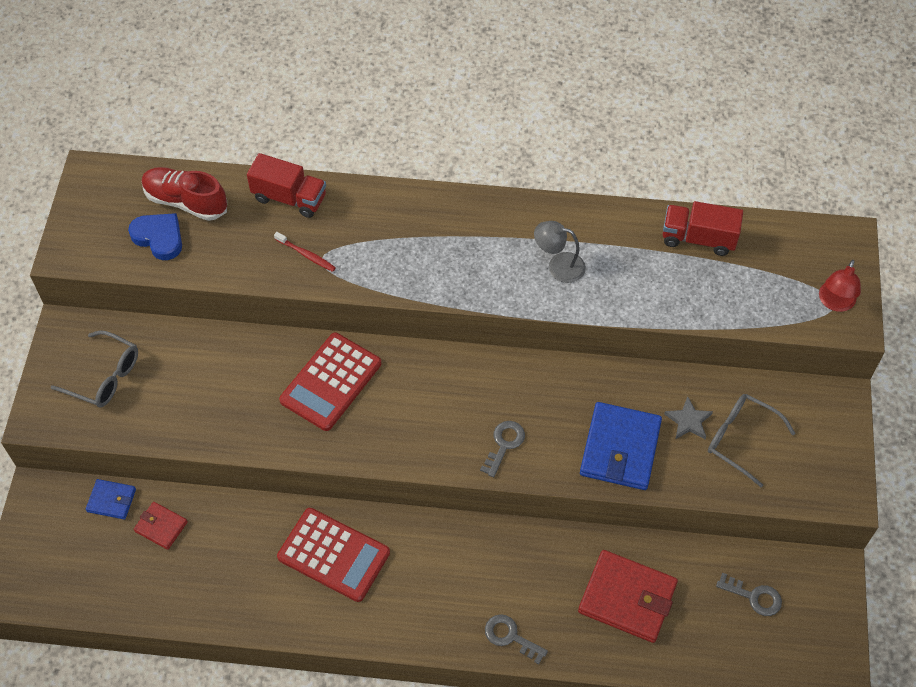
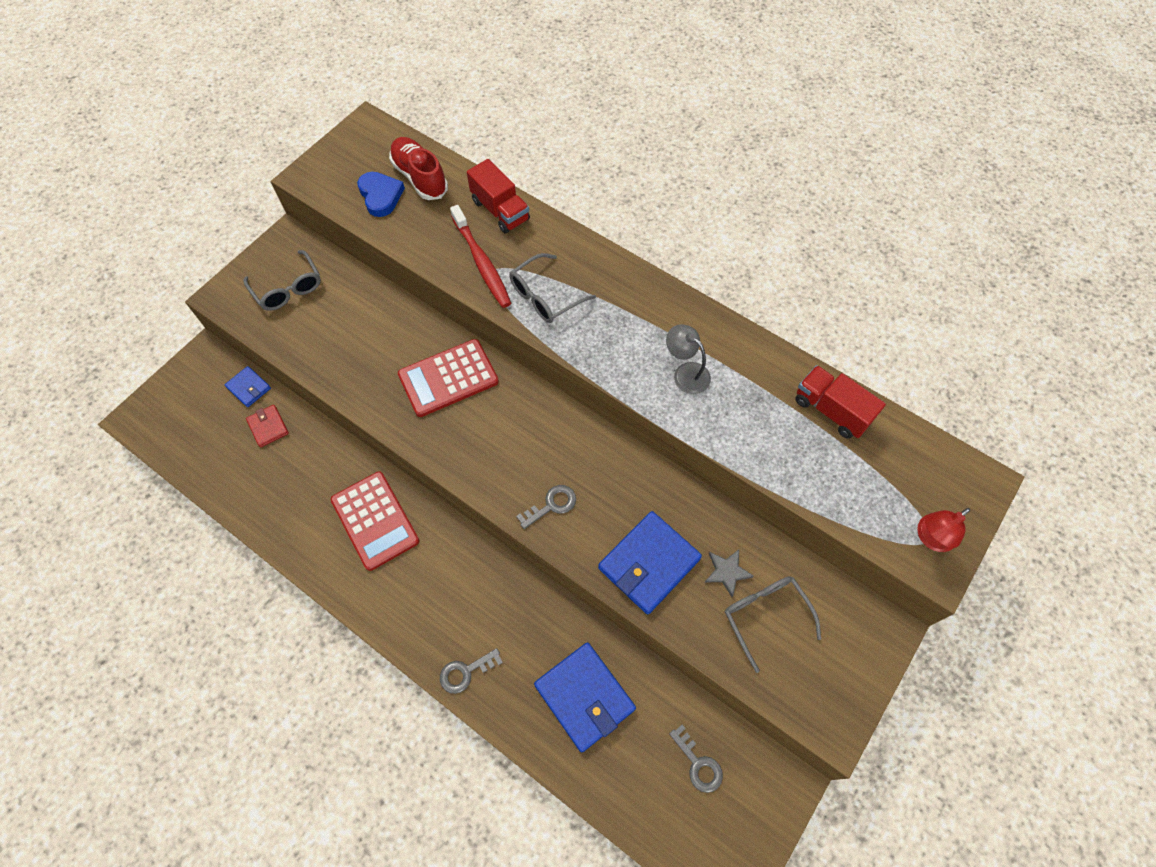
camera: 30 degrees right, 5 degrees up
red toothbrush [274,232,336,272] -> red toothbrush [450,205,511,308], size x1.90
grey key [485,614,548,664] -> grey key turned 90 degrees counterclockwise [440,648,503,694]
red wallet [578,550,678,643] -> blue wallet [534,642,636,752]
none -> grey glasses [509,253,596,323]

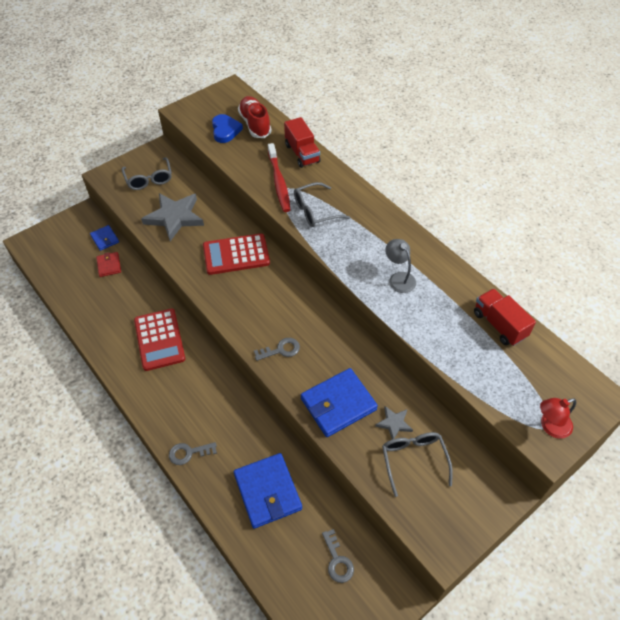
camera: 15 degrees right, 10 degrees down
none -> grey star [141,193,204,241]

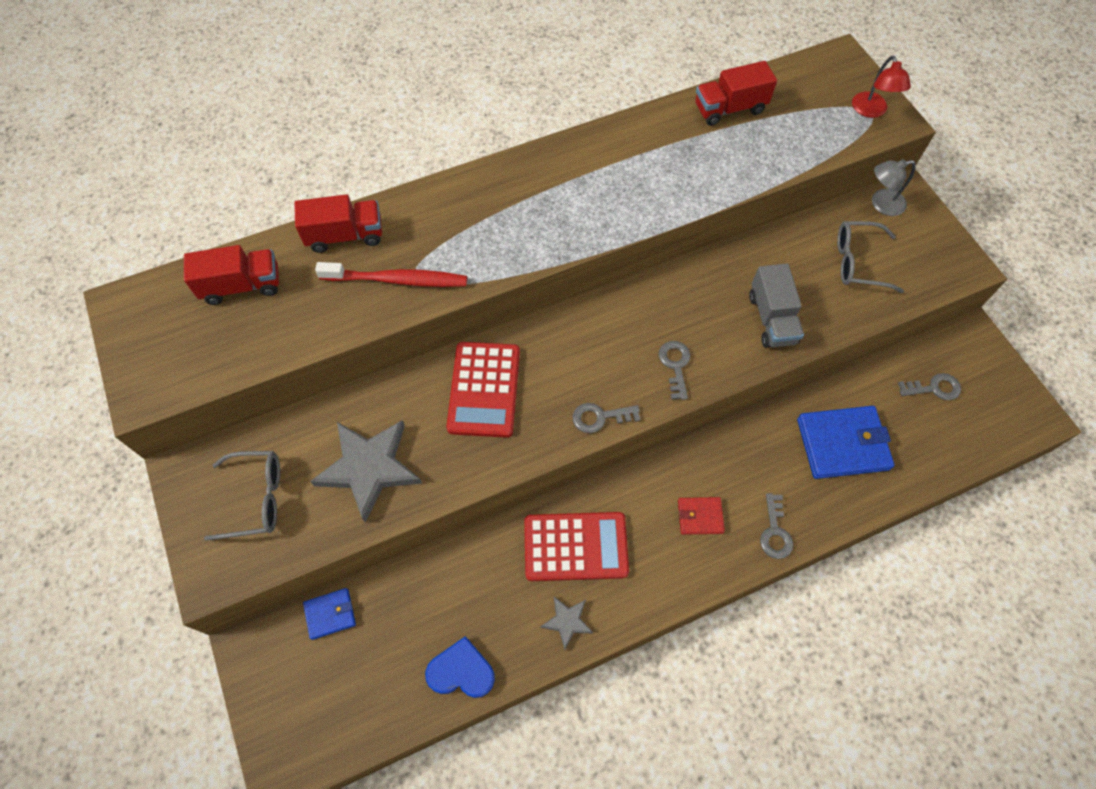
camera: 75 degrees left, 10 degrees up
red wallet [96,252,121,277] -> red wallet moved to [678,497,725,535]
blue heart [212,114,243,143] -> blue heart moved to [425,636,495,698]
red shoe [238,96,271,138] -> red truck [184,245,279,305]
grey glasses [294,182,350,227] -> none
blue wallet [301,368,378,437] -> grey truck [749,263,804,348]
grey star [375,406,413,439] -> grey star moved to [540,597,593,650]
grey lamp [385,239,416,293] -> grey lamp moved to [872,159,916,216]
none -> grey key [573,403,640,433]

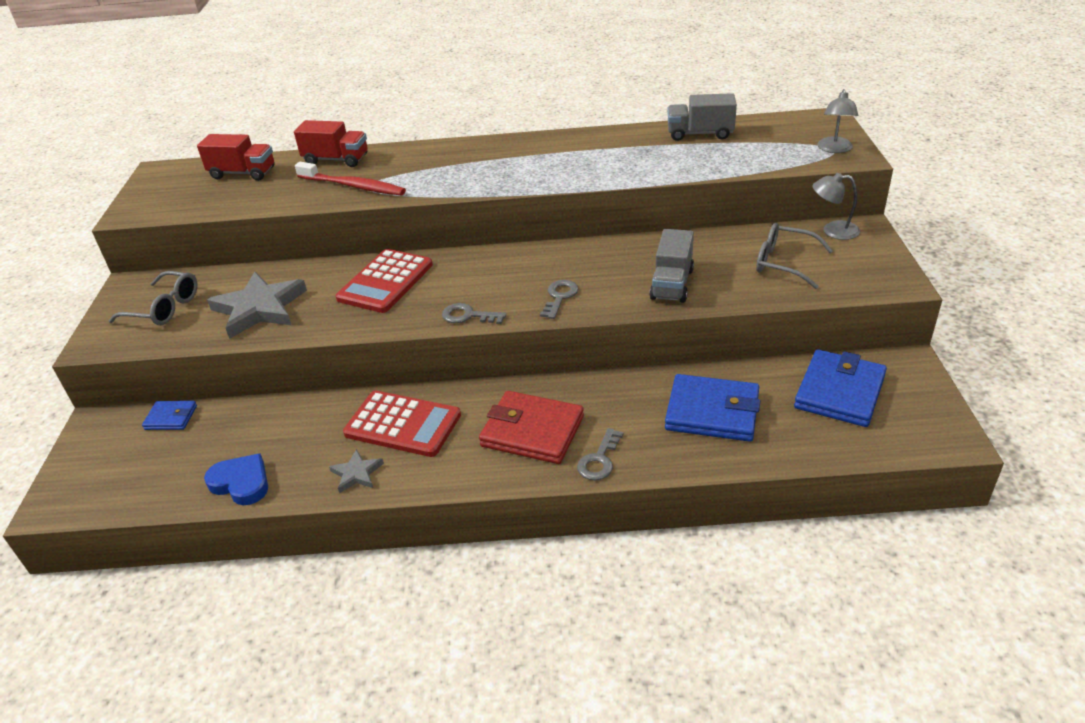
camera: 25 degrees right, 25 degrees down
red wallet [678,497,725,535] -> red wallet [479,391,584,464], size x1.91
red truck [695,61,777,126] -> grey truck [667,93,737,141]
red lamp [852,55,911,118] -> grey lamp [818,89,858,153]
grey key [898,373,961,400] -> blue wallet [794,349,887,427]

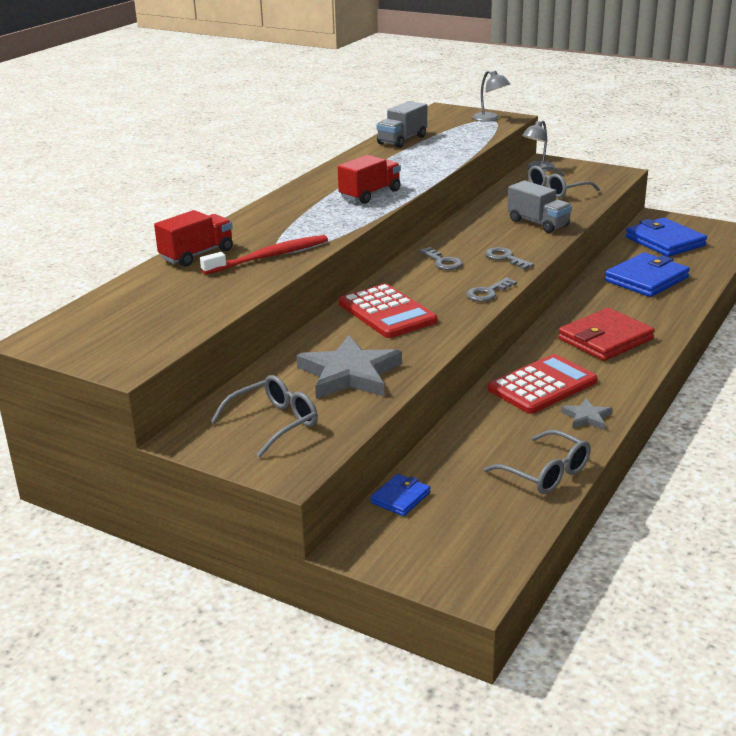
camera: 60 degrees left, 10 degrees down
red truck [197,134,275,181] -> red truck moved to [338,155,401,204]
blue heart [204,454,268,505] -> grey glasses [484,430,591,494]
grey key [577,428,624,480] -> grey key moved to [419,247,463,270]

